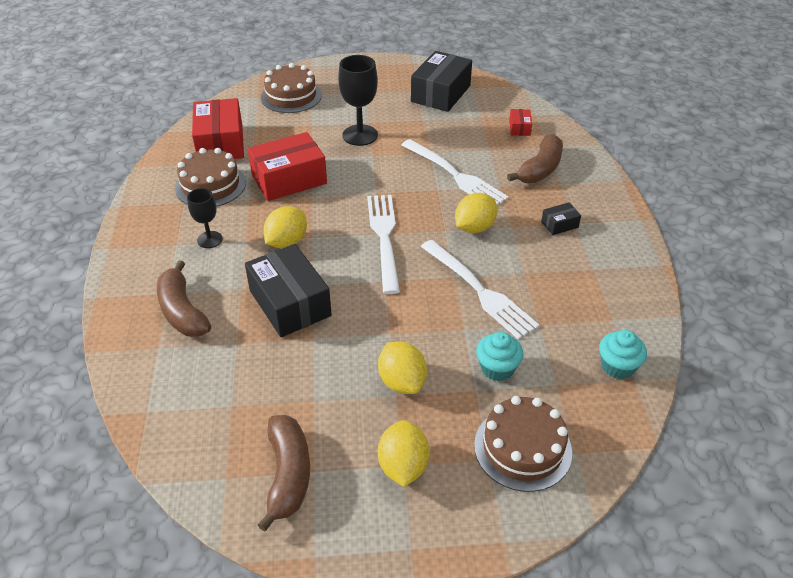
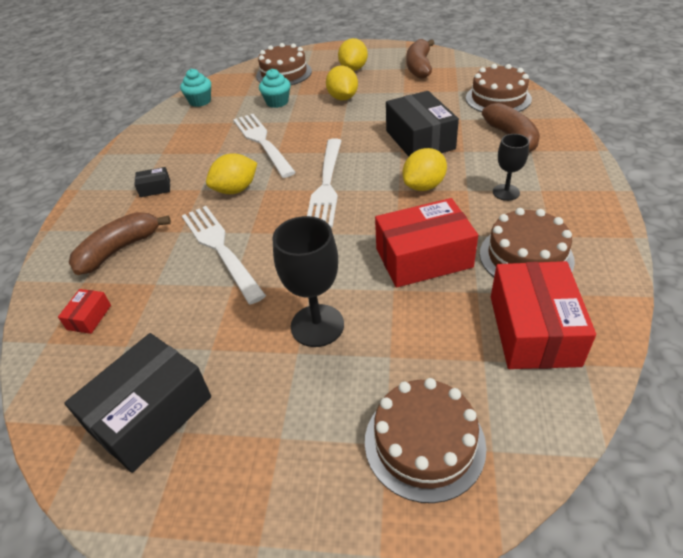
camera: 165 degrees left, 0 degrees up
none -> brown cake [466,64,532,112]

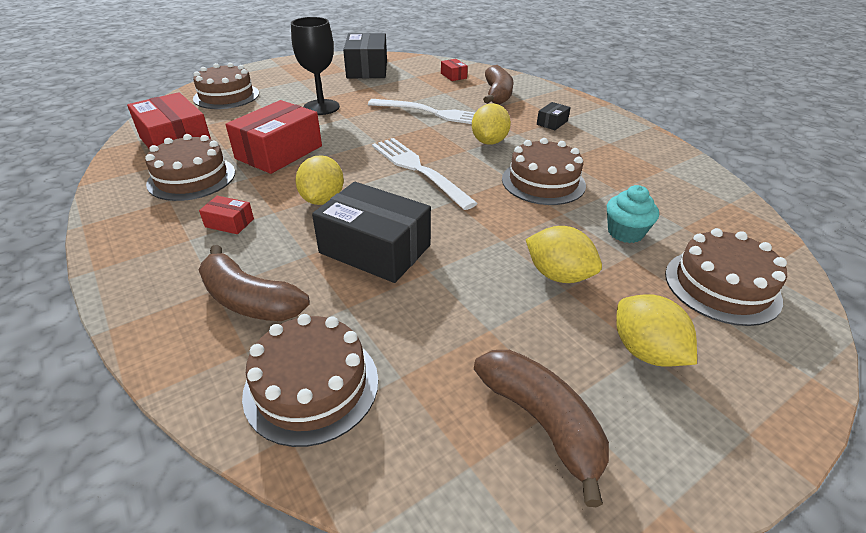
camera: 135 degrees right, 5 degrees down
turquoise cupcake [180,69,211,107] -> none
white fork [233,114,296,178] -> brown cake [502,138,586,205]
black goblet [493,134,529,201] -> red box [199,196,254,234]

